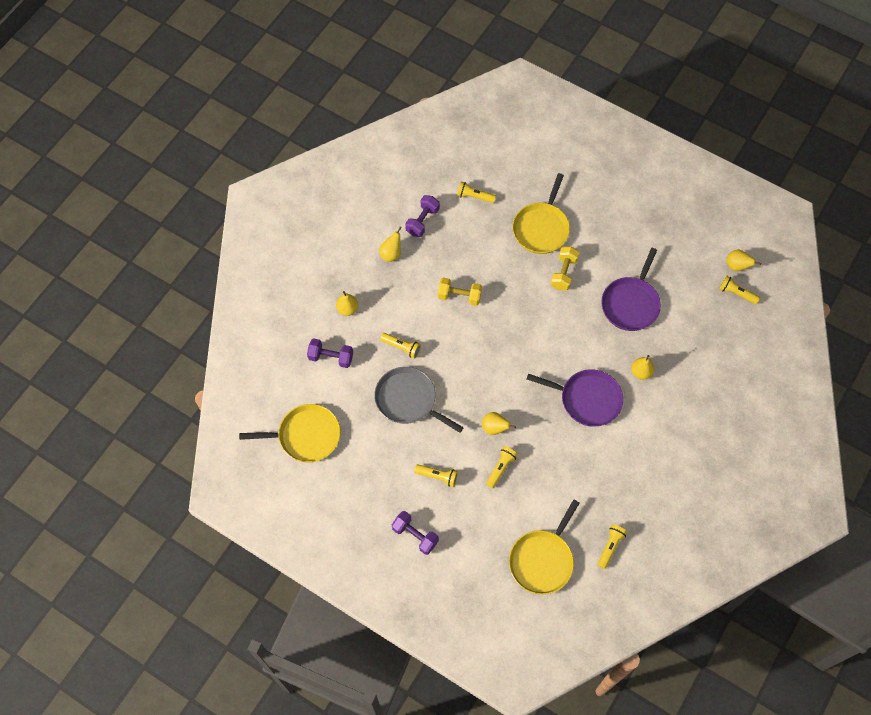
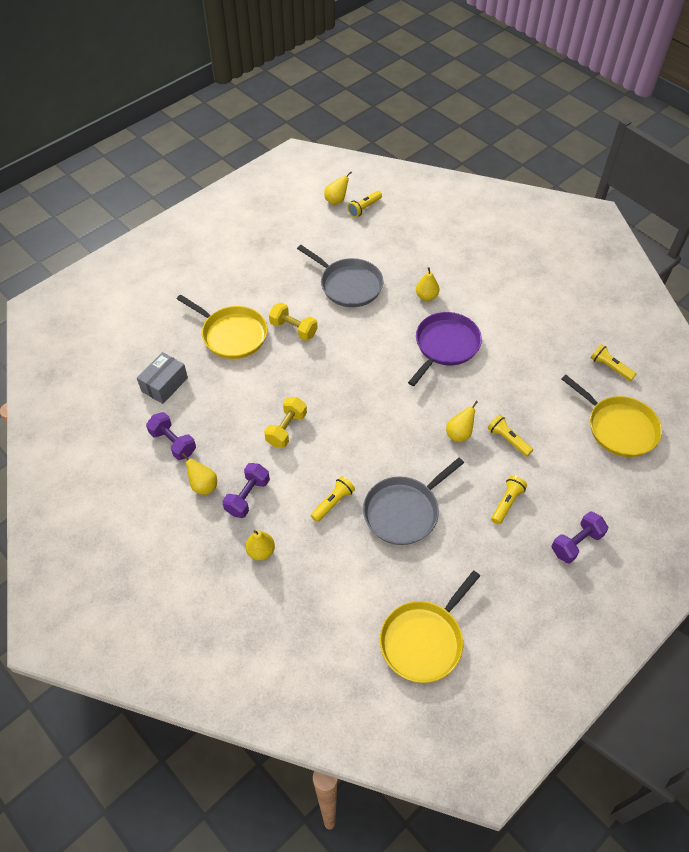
camera: 75 degrees left, 10 degrees down
yellow pan [239,404,341,462] -> yellow pan turned 150 degrees counterclockwise [380,570,480,683]
purple dumbbell [307,338,353,368] -> purple dumbbell moved to [222,463,270,518]
yellow flashlight [457,181,496,203] -> grey box [137,352,188,404]
purple pan [601,248,661,331] -> grey pan [297,245,384,307]

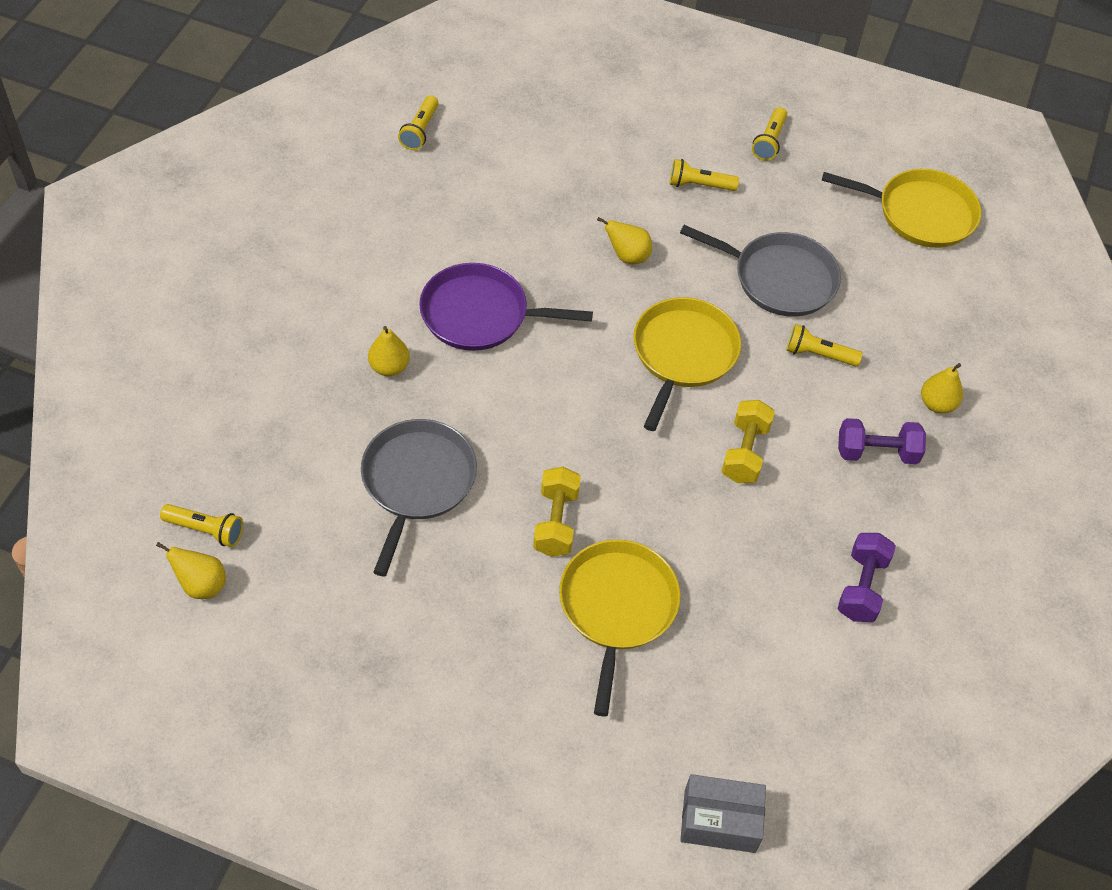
camera: 120 degrees left, 0 degrees up
grey box [137,352,188,404] -> grey box moved to [680,774,766,853]
yellow pear [182,453,217,495] -> none
yellow dumbbell [264,397,307,448] -> yellow dumbbell turned 75 degrees counterclockwise [721,400,775,483]
yellow flashlight [488,415,533,456] -> yellow flashlight moved to [752,107,787,161]
purple dumbbell [551,512,608,563] -> none
yellow pan [562,375,662,457] -> yellow pan moved to [633,297,741,431]

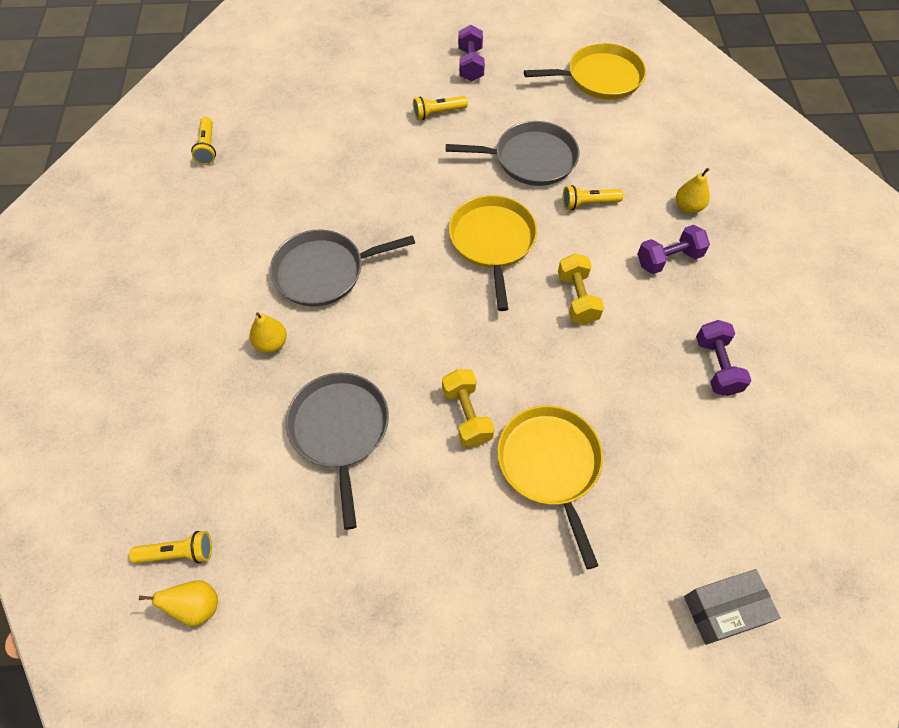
camera: 20 degrees left, 5 degrees up
purple pan [419,263,593,351] -> grey pan [270,230,415,307]
yellow pear [597,217,652,264] -> none
yellow flashlight [752,107,787,161] -> purple dumbbell [458,25,485,82]

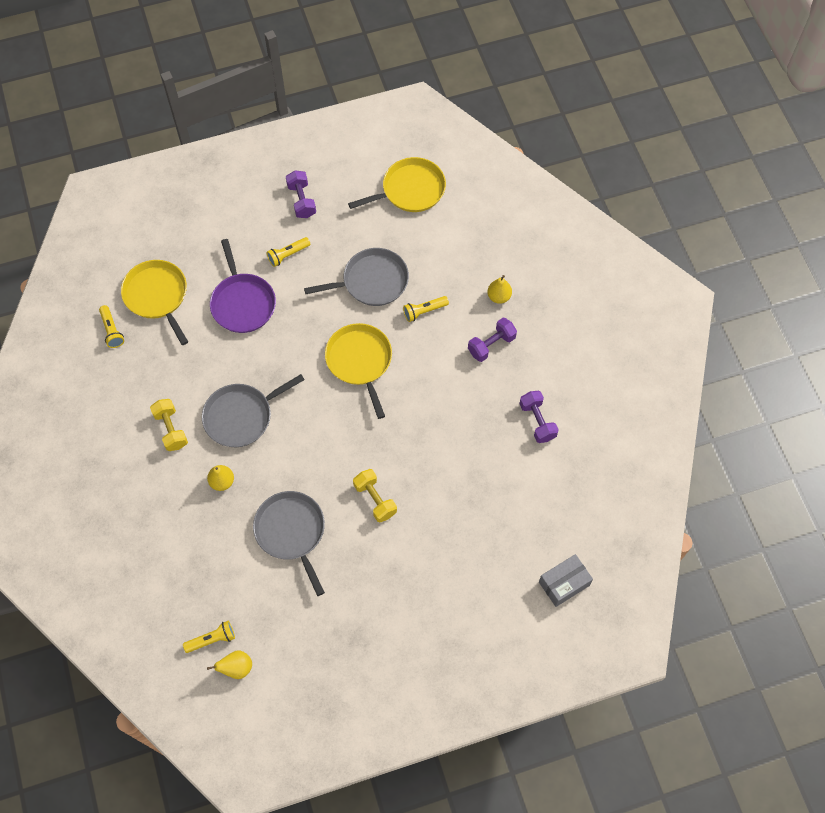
camera: 15 degrees left, 5 degrees up
yellow pan [497,406,603,569] -> yellow pan moved to [121,260,188,345]
yellow dumbbell [558,254,604,325] -> yellow dumbbell moved to [150,399,188,451]
none -> purple pan [210,239,276,333]

